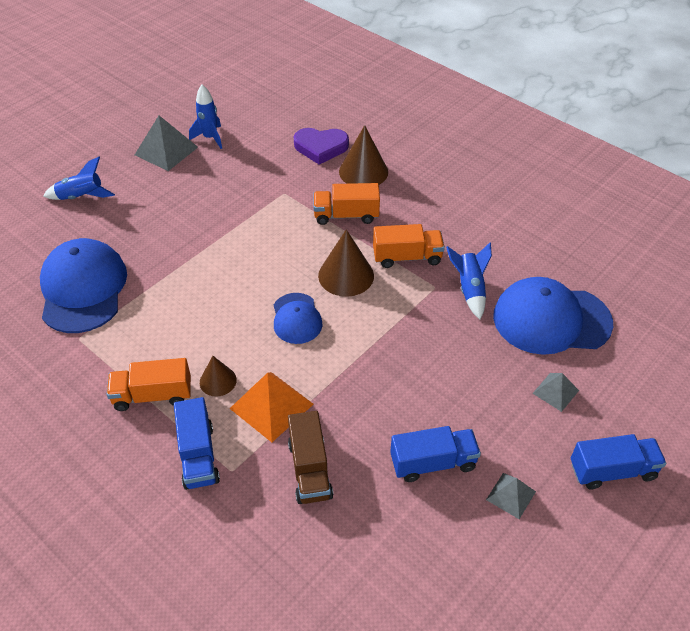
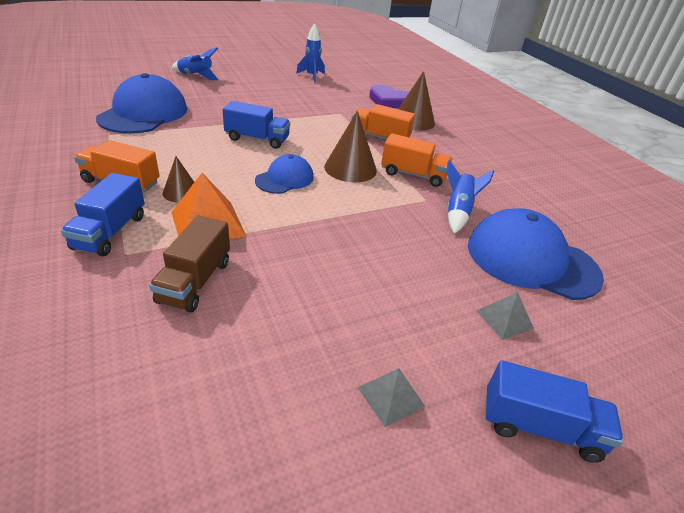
camera: 20 degrees right, 10 degrees down
grey pyramid [135,116,198,171] -> none
blue cap [274,293,322,344] -> blue cap turned 150 degrees counterclockwise [255,154,314,194]
blue truck [390,426,481,482] -> blue truck moved to [222,101,290,149]

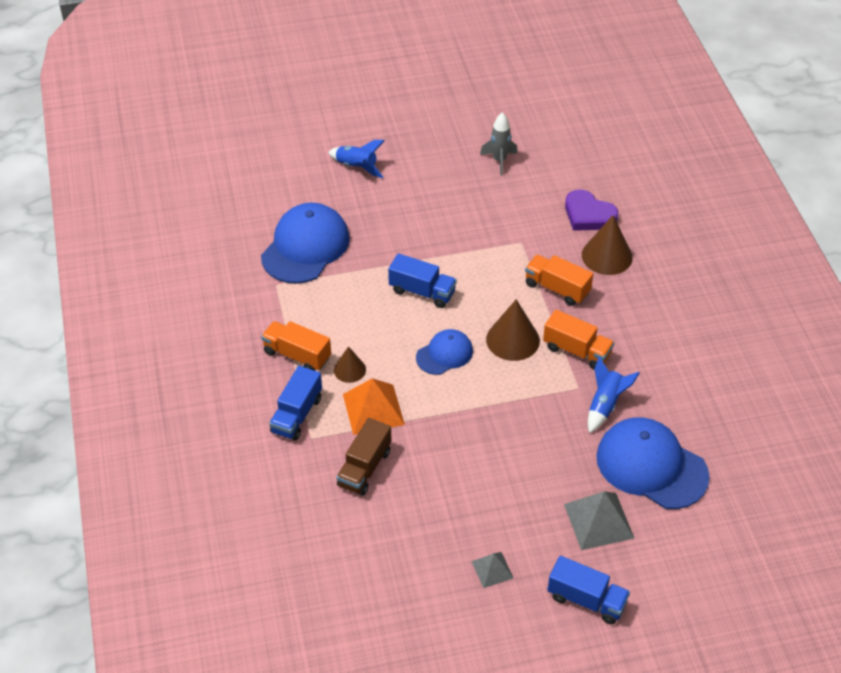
camera: 15 degrees right, 10 degrees up
blue rocket [296,23,325,83] -> grey rocket [480,112,518,176]
grey pyramid [477,292,534,340] -> grey pyramid [564,491,635,550], size x1.75

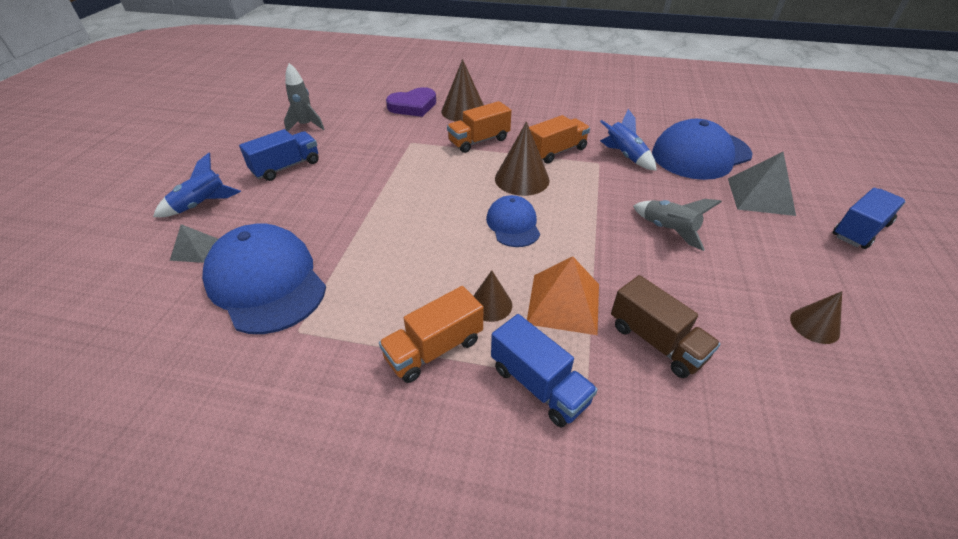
camera: 65 degrees left, 5 degrees down
blue truck [388,253,457,308] -> blue truck moved to [239,129,319,181]
grey pyramid [471,552,514,588] -> grey pyramid moved to [170,224,218,263]
none -> grey rocket [633,199,722,251]
none -> brown cone [790,291,842,344]

